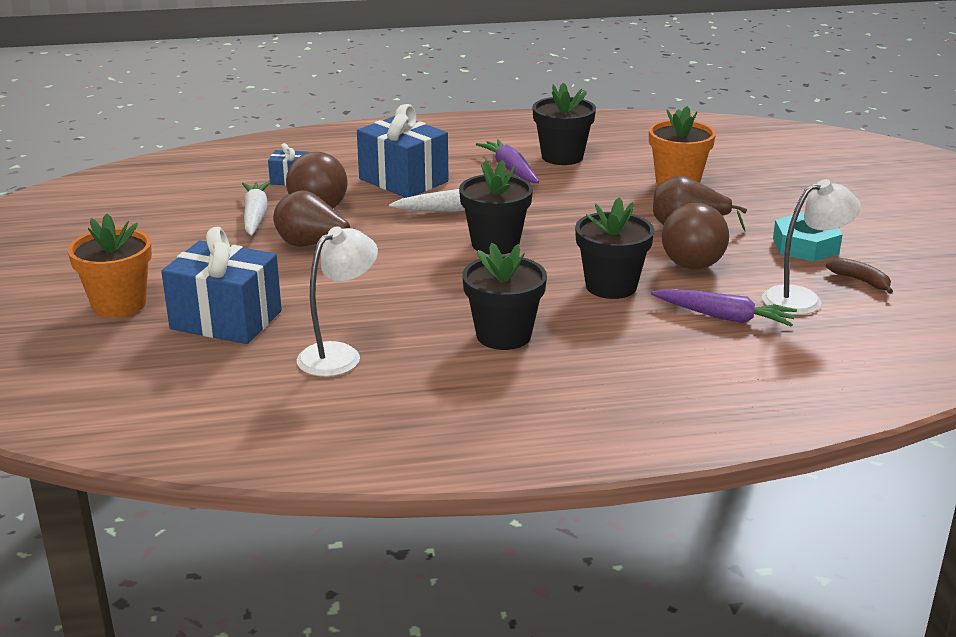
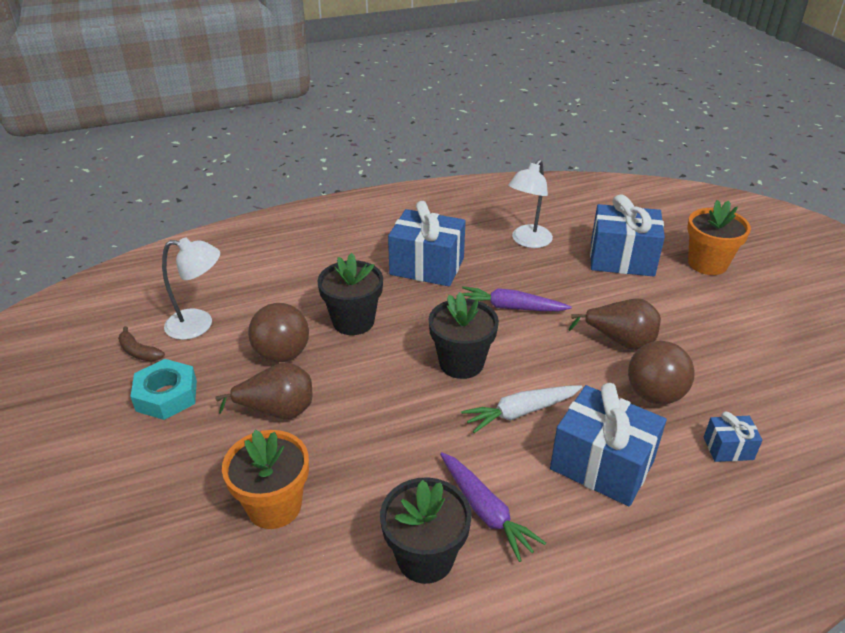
camera: 170 degrees right, 10 degrees up
white carrot [242,181,270,236] -> none
black flower pot [462,243,547,350] -> blue gift [388,201,465,286]
purple carrot [651,289,797,327] -> purple carrot moved to [462,286,572,311]
white lamp [762,179,861,315] -> white lamp turned 150 degrees counterclockwise [162,237,220,340]

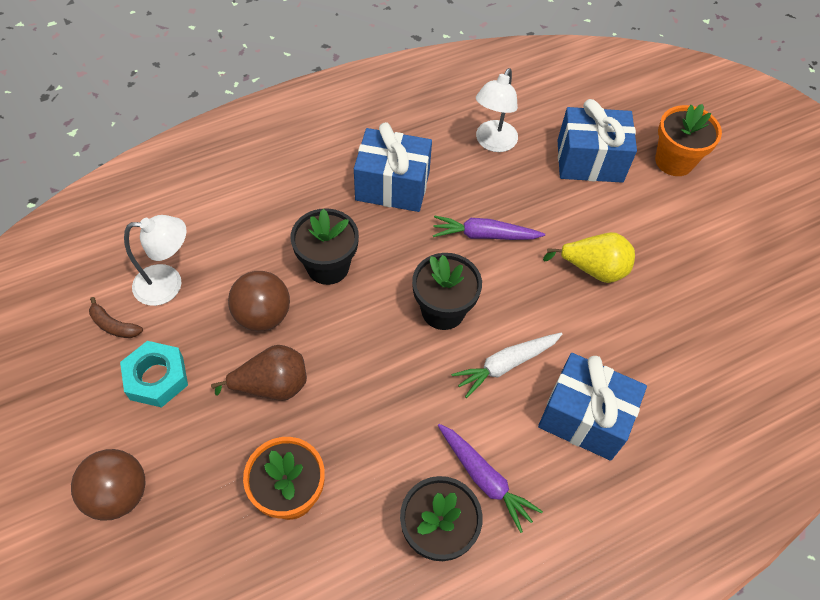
camera: 10 degrees left, 20 degrees up
brown pear [569,298,661,350] -> yellow pear [543,232,635,283]
brown ball [628,341,695,404] -> brown ball moved to [71,449,145,521]
blue gift [704,411,763,462] -> none

